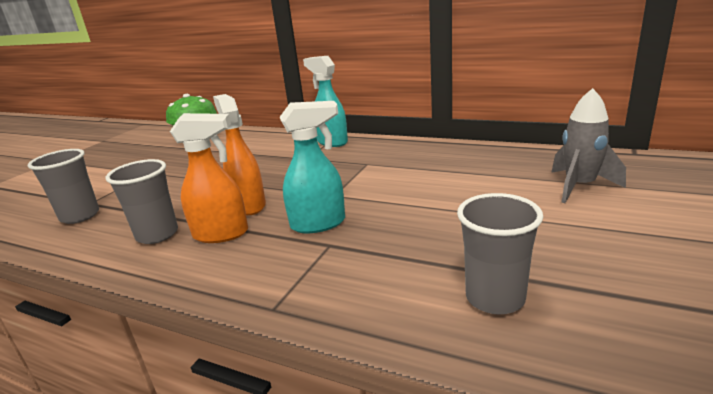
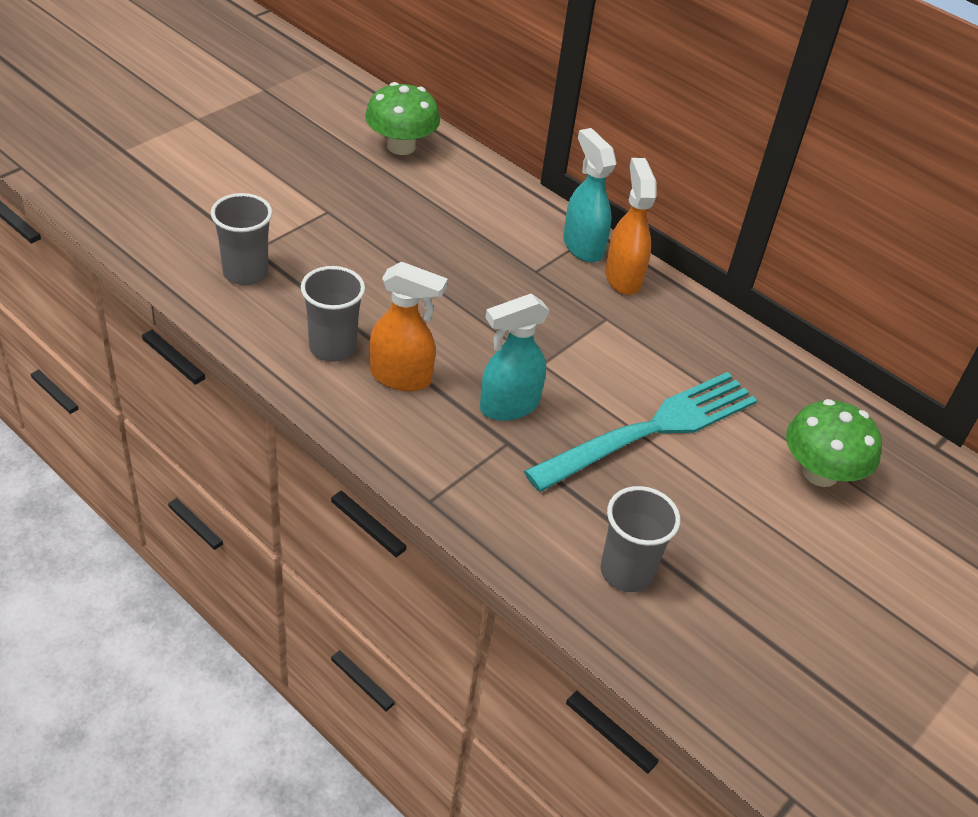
camera: 10 degrees right, 20 degrees up
orange spray bottle [213,94,266,215] -> orange spray bottle moved to [605,158,656,295]
turquoise spray bottle [280,101,345,233] -> turquoise spray bottle turned 150 degrees clockwise [480,293,550,421]
grey rocket [551,88,626,203] -> green mushroom [786,399,882,487]
none -> turquoise fork [524,372,757,492]

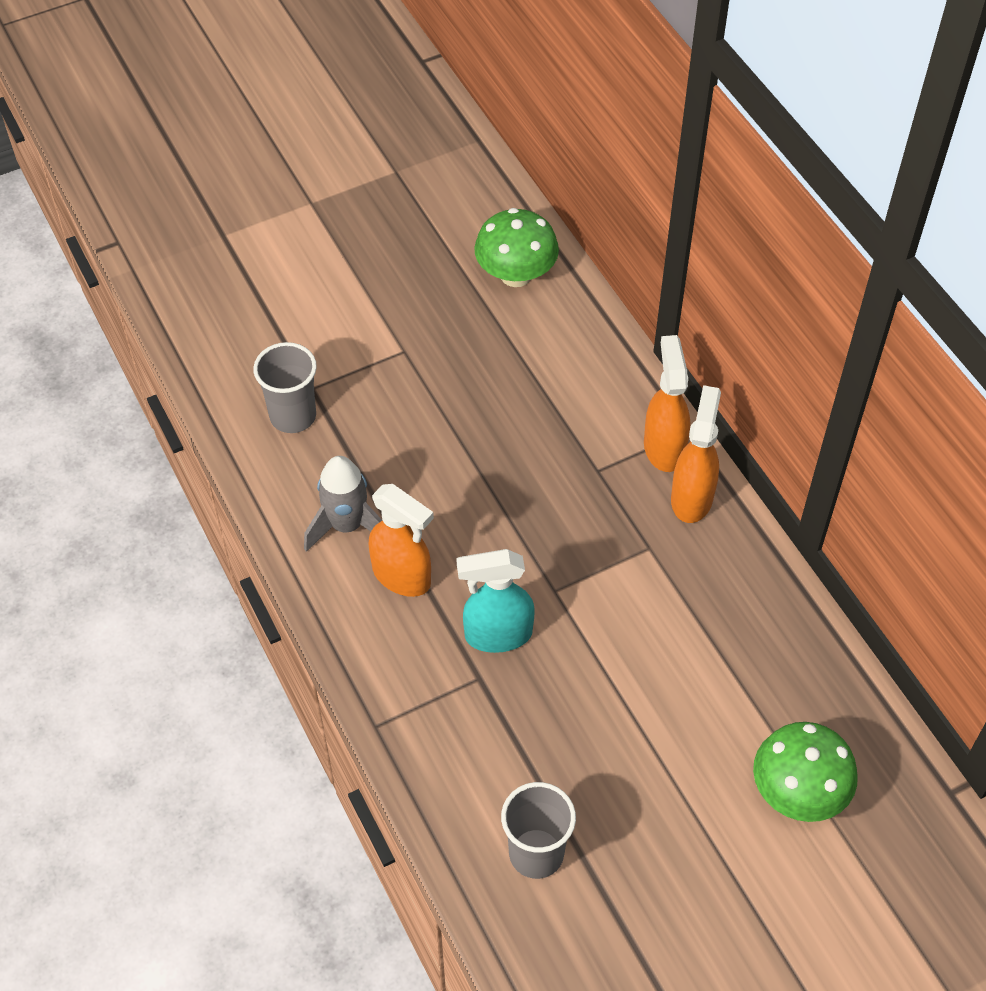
camera: 25 degrees right, 10 degrees up
grey cup [301,266,365,362] -> grey rocket [304,456,383,552]
turquoise fork [524,372,757,492] -> none
turquoise spray bottle [563,128,617,263] -> orange spray bottle [644,335,690,472]

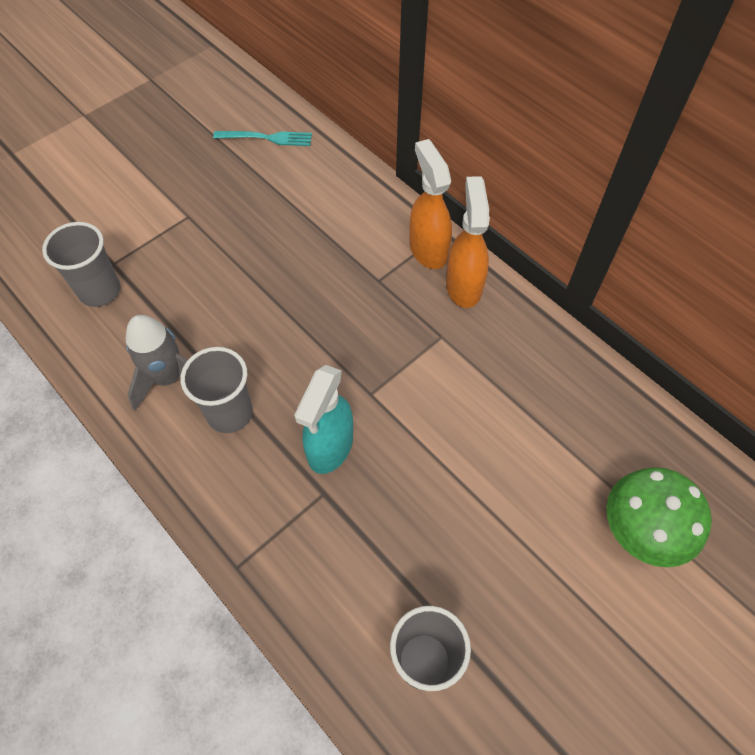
camera: 15 degrees left, 5 degrees up
orange spray bottle [369,484,434,597] -> grey cup [180,347,253,433]
turquoise spray bottle [457,549,535,653] -> turquoise spray bottle turned 45 degrees counterclockwise [294,365,353,474]
green mushroom [474,208,559,287] -> turquoise fork [213,131,312,146]

